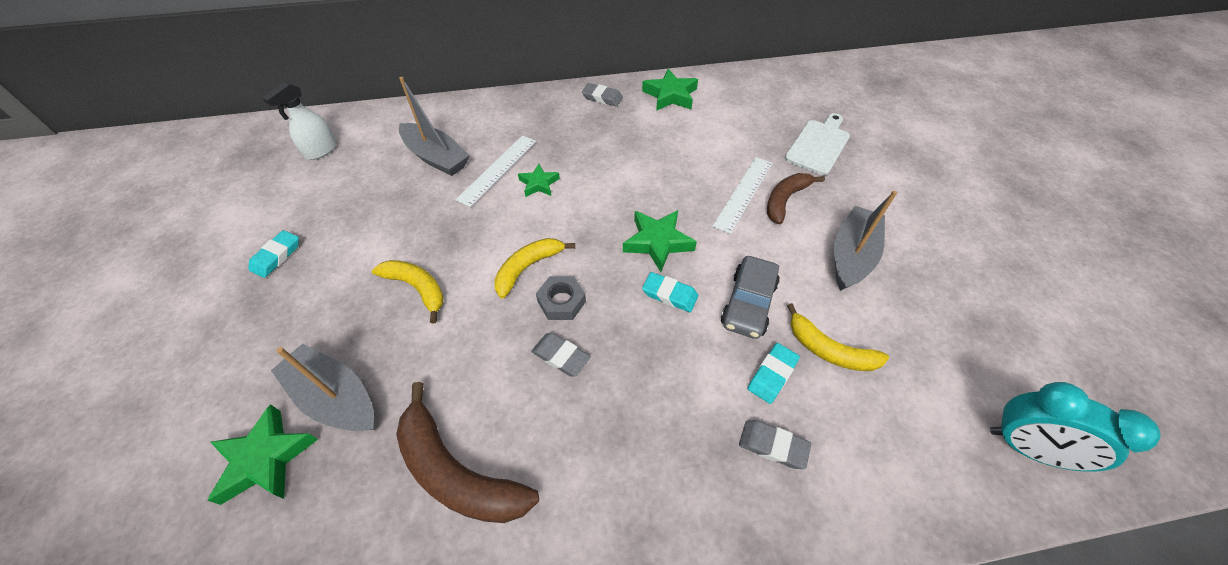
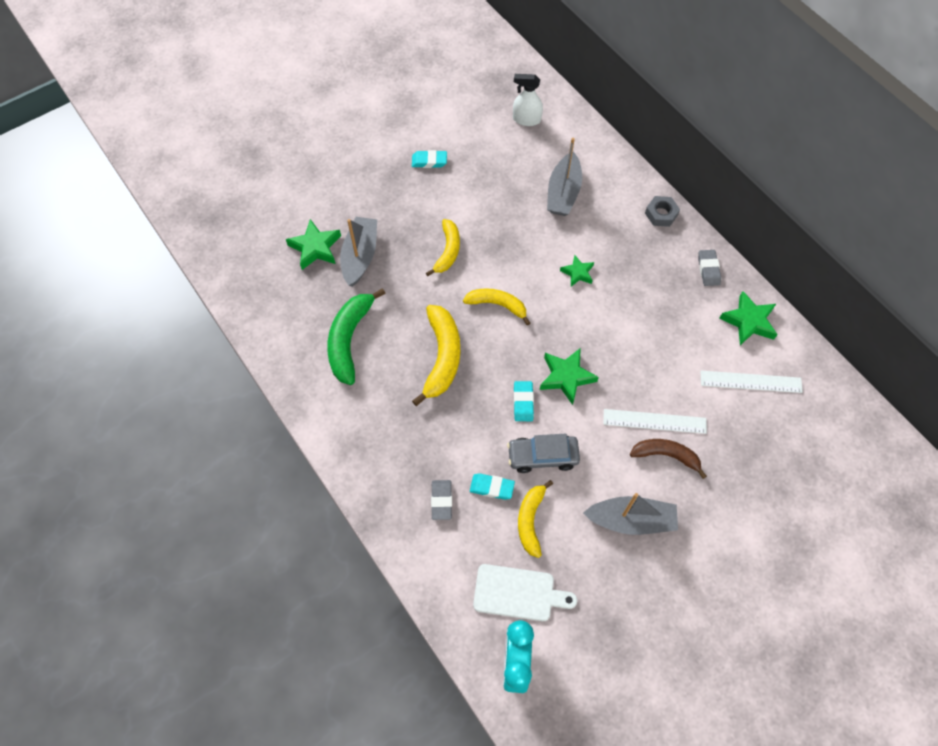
camera: 65 degrees right, 10 degrees up
brown banana [396,382,539,523] -> green banana [327,288,386,385]
white ruler [455,136,536,207] -> white ruler moved to [700,371,803,393]
grey eraser [531,333,591,377] -> yellow banana [412,305,460,406]
grey nut [536,276,586,320] -> grey nut moved to [645,196,680,227]
white cutting board [785,113,850,175] -> white cutting board moved to [473,564,577,621]

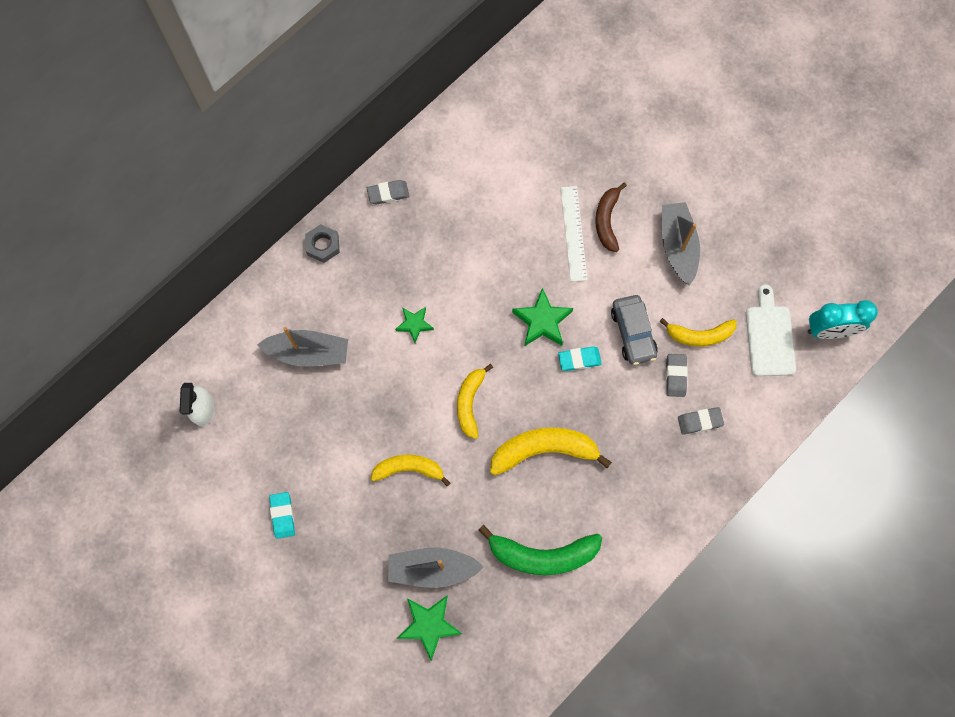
camera: 100 degrees left, 10 degrees up
turquoise eraser [470,473,515,500] -> grey eraser [666,354,687,397]
white ruler [700,371,803,393] -> none
green star [719,291,778,345] -> none

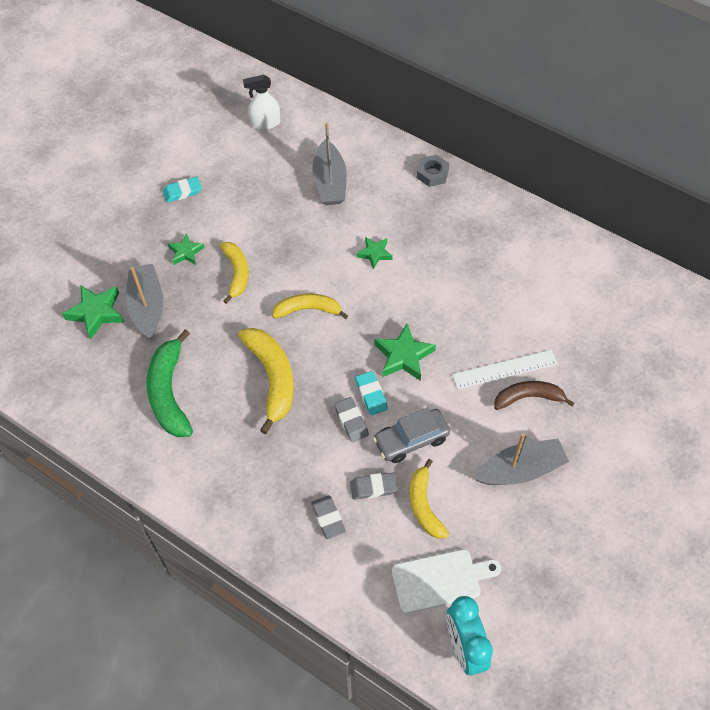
camera: 80 degrees right, 15 degrees down
grey eraser [367,180,410,205] -> grey eraser moved to [334,397,369,442]
none -> green star [168,233,204,265]

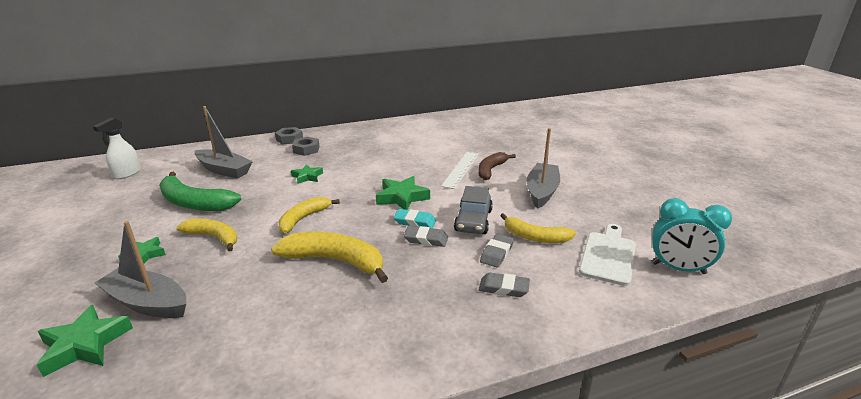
camera: 55 degrees left, 30 degrees down
green banana [146,329,193,437] -> green banana moved to [159,172,241,211]
turquoise eraser [163,177,202,203] -> none
none -> grey nut [292,137,320,156]

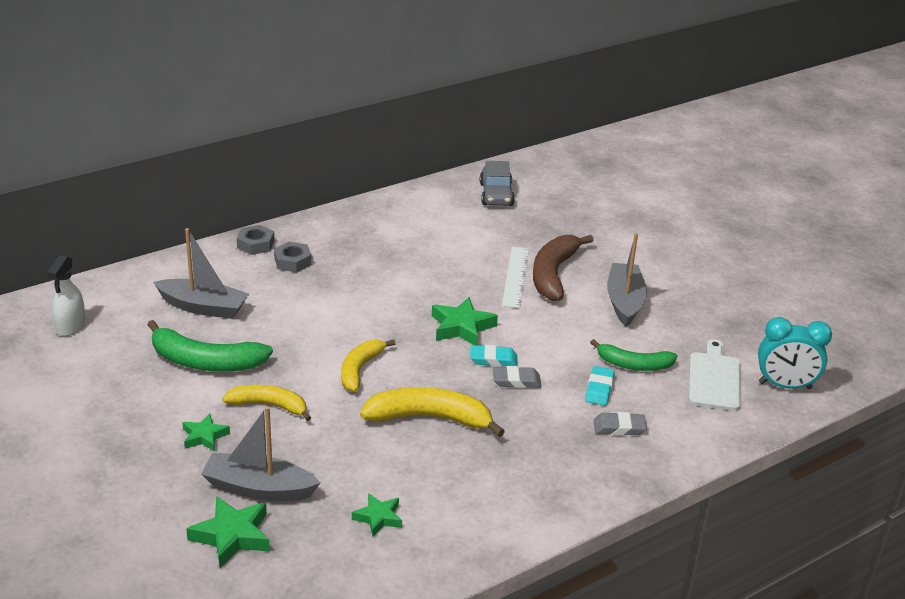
camera: 15 degrees left, 5 degrees up
green star [291,164,323,184] -> green star moved to [352,493,402,536]
grey car [454,186,493,234] -> grey car moved to [480,161,515,206]
brown banana [478,152,516,180] -> brown banana [533,235,594,301], size x1.52
grey eraser [480,234,514,268] -> turquoise eraser [585,366,615,406]
yellow banana [500,213,576,243] -> green banana [590,339,677,371]

